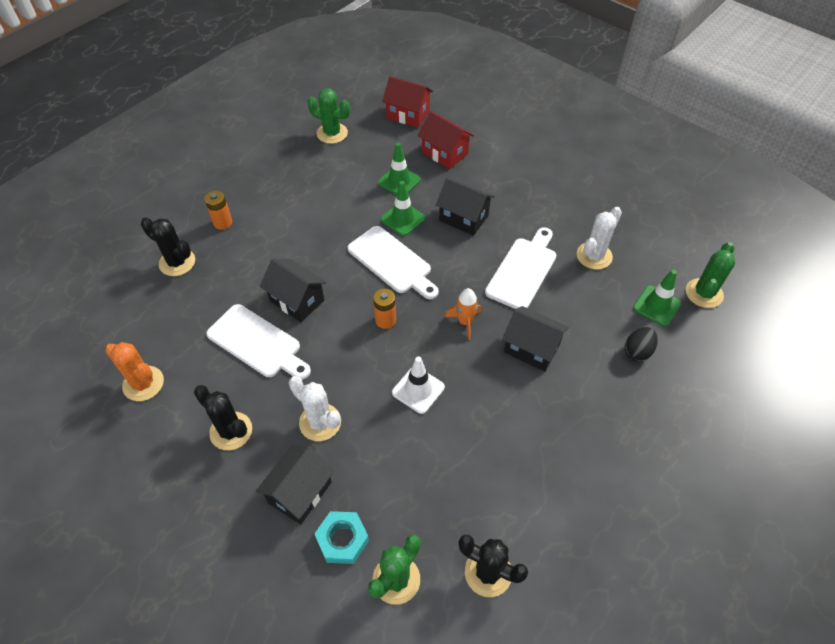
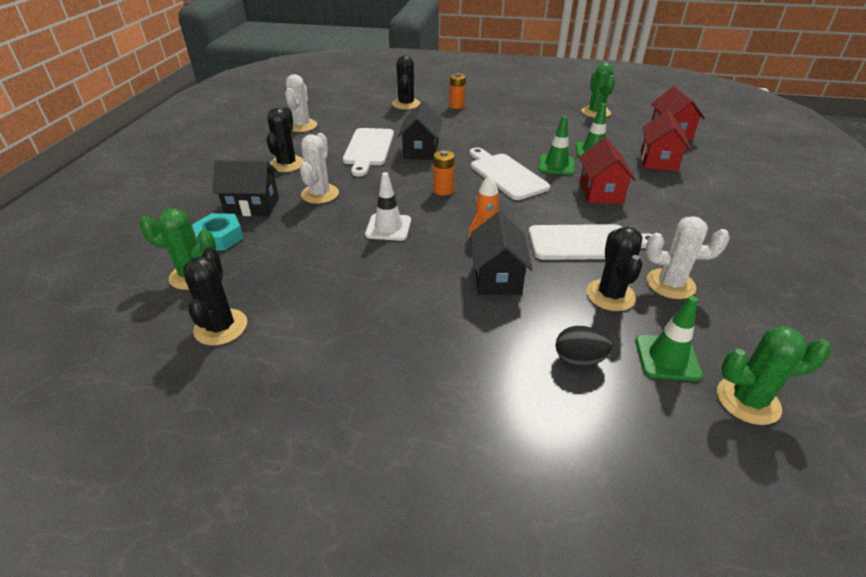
camera: 60 degrees right, 15 degrees down
orange cactus [105,342,164,401] -> white cactus [285,74,317,132]
white cutting board [348,226,439,299] -> white cutting board turned 135 degrees clockwise [470,148,550,200]
black house [436,178,495,236] -> red house [579,137,636,204]
none -> black cactus [586,227,642,311]

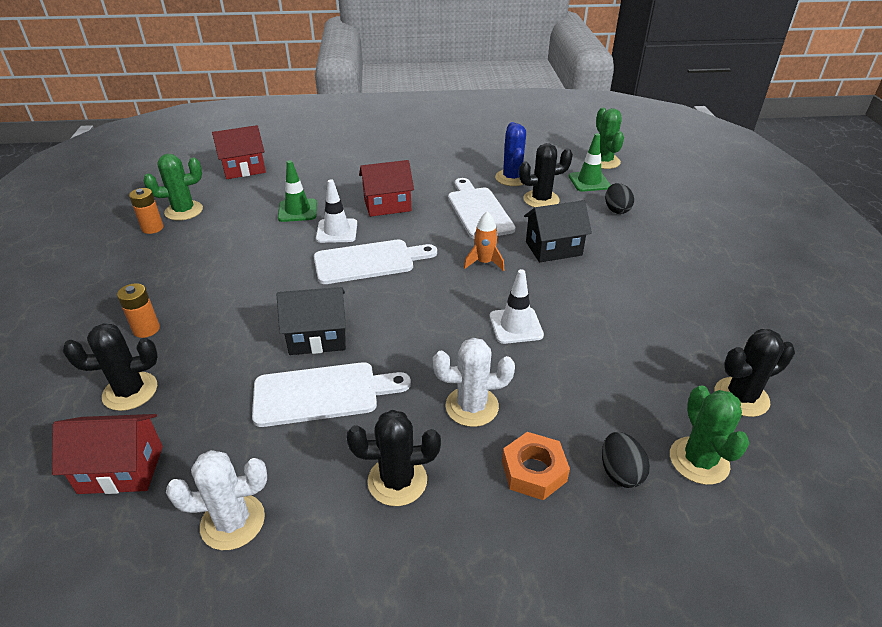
camera: 105 degrees left, 0 degrees up
turquoise nut [192,213,244,250] -> black egg [602,432,650,488]
black house [213,160,279,216] -> orange nut [502,432,570,500]
orange battery [433,150,455,196] -> orange battery moved to [129,188,164,234]
white cutting board [470,148,550,200] -> white cutting board turned 150 degrees counterclockwise [314,240,437,284]
green traffic cone [538,116,575,175] -> white traffic cone [316,179,357,243]
red house [641,110,691,171] -> red house moved to [52,414,163,494]
white cactus [646,216,730,299] -> blue cactus [495,122,526,186]

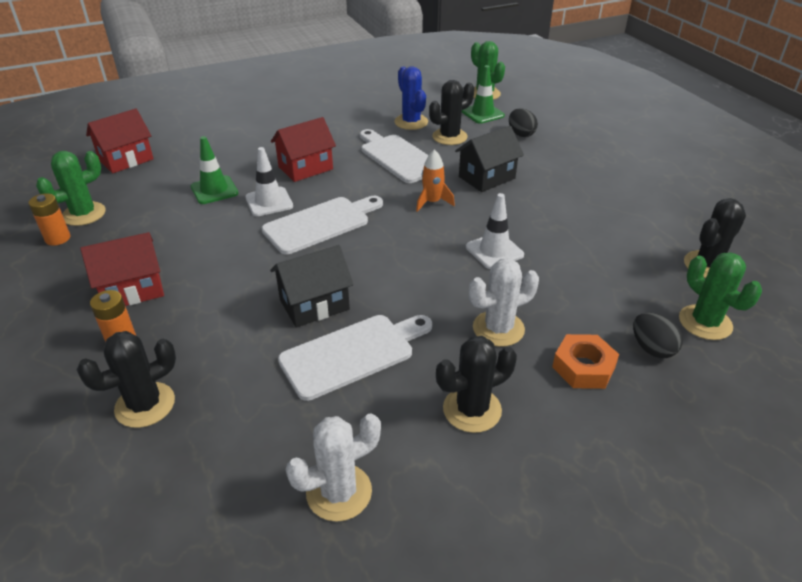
camera: 20 degrees left, 0 degrees up
red house [52,414,163,494] -> red house moved to [80,232,164,306]

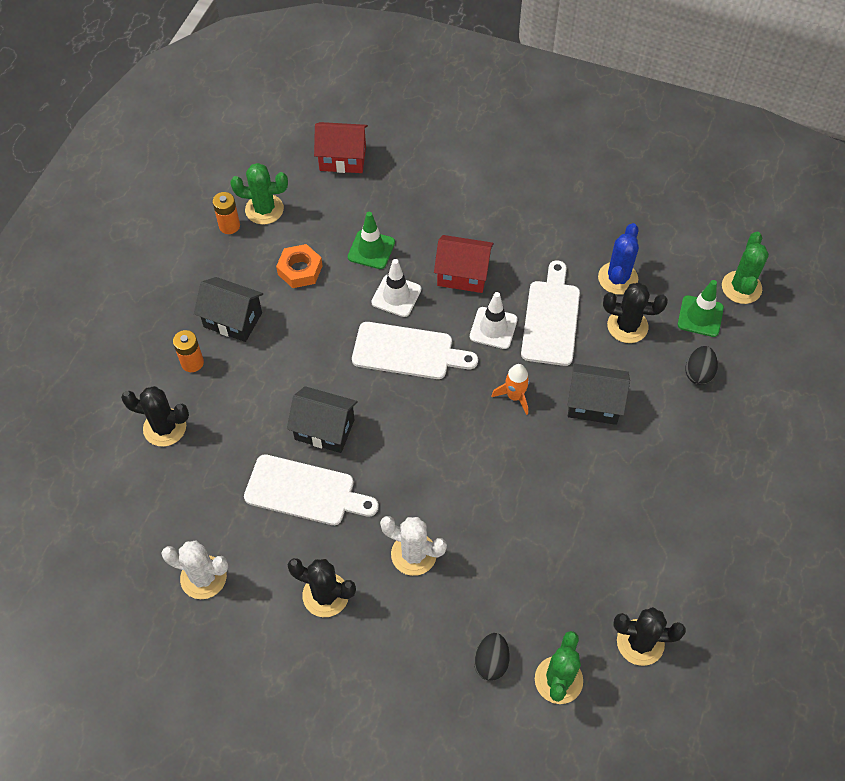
camera: 45 degrees right, 20 degrees up
red house [80,232,164,306] -> black house [194,277,263,342]
white traffic cone [466,193,524,269] -> white traffic cone moved to [470,292,518,349]
orange nut [552,334,619,389] -> orange nut moved to [276,244,323,288]

